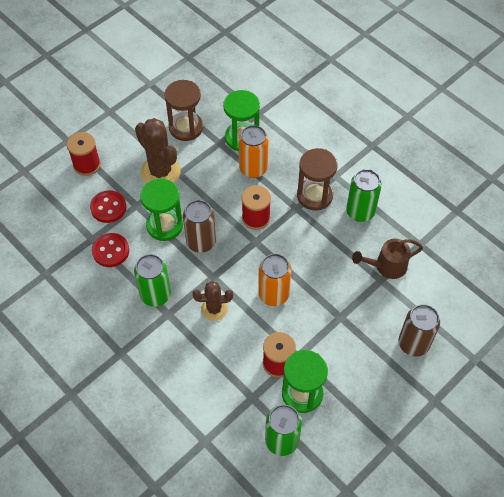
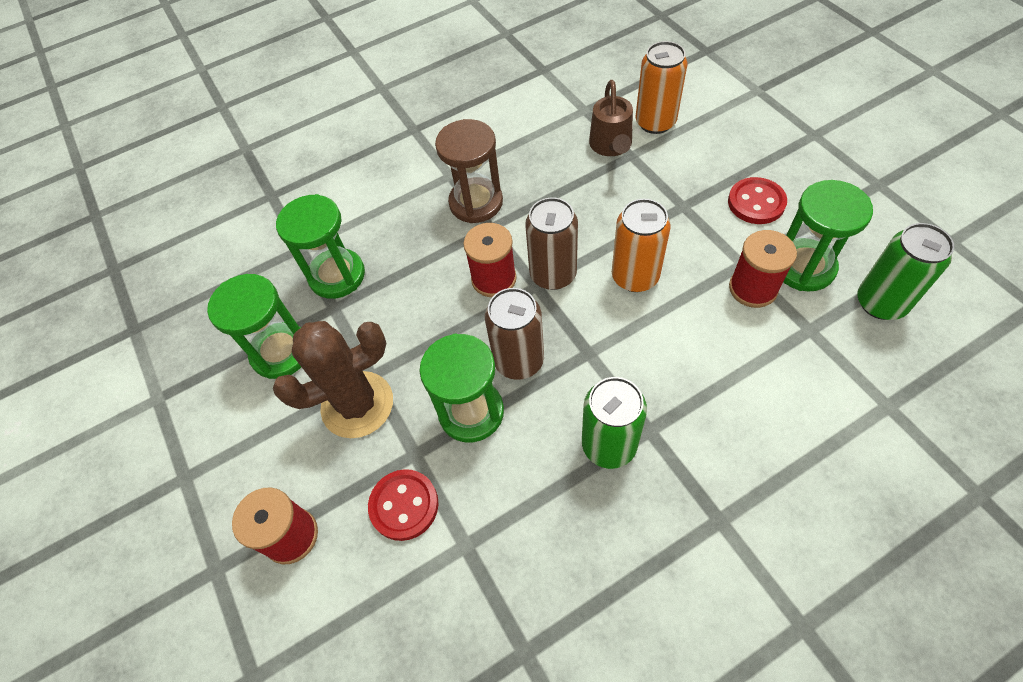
camera: 70 degrees left, 0 degrees up
red button [92,233,129,267] -> red button moved to [728,177,787,224]
brown hourglass [164,80,203,141] -> green hourglass [207,274,301,379]
brown cactus [193,281,233,321] -> none
orange can [239,125,268,178] -> orange can moved to [636,41,687,134]
green can [346,169,382,222] -> none
brown can [399,304,440,357] -> brown can moved to [525,197,578,290]

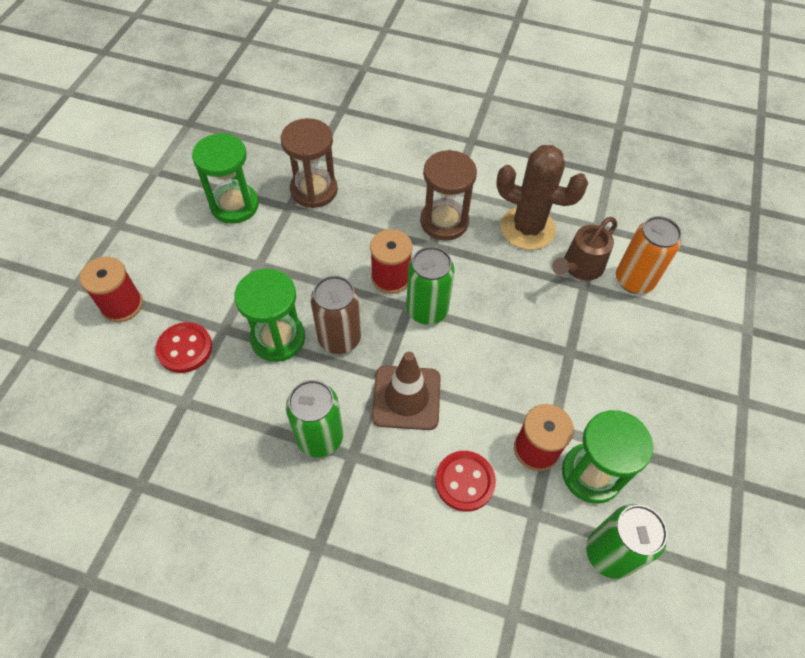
camera: 40 degrees right, 0 degrees up
brown cactus [273,321,393,438] -> brown cactus moved to [496,145,588,250]
green hourglass [276,194,365,299] -> brown hourglass [281,118,338,208]
brown can [525,197,578,290] -> green can [406,246,454,325]
orange can [612,199,671,292] -> none
red button [728,177,787,224] -> red button moved to [435,451,496,512]
none -> brown traffic cone [372,351,441,430]

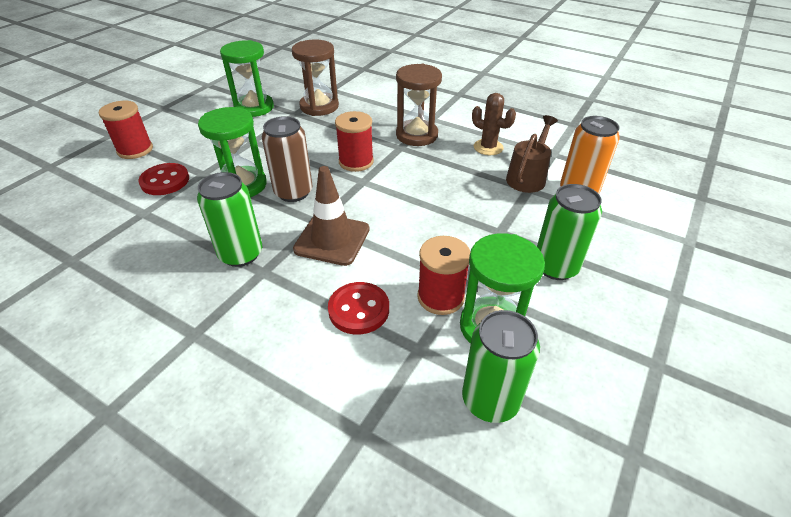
camera: 15 degrees right, 15 degrees down
green can [406,246,454,325] -> green can moved to [537,184,602,280]
brown cactus [496,145,588,250] -> brown cactus [472,93,516,155], size x0.60
brown watering can [552,217,617,280] -> brown watering can turned 150 degrees clockwise [506,115,558,193]

